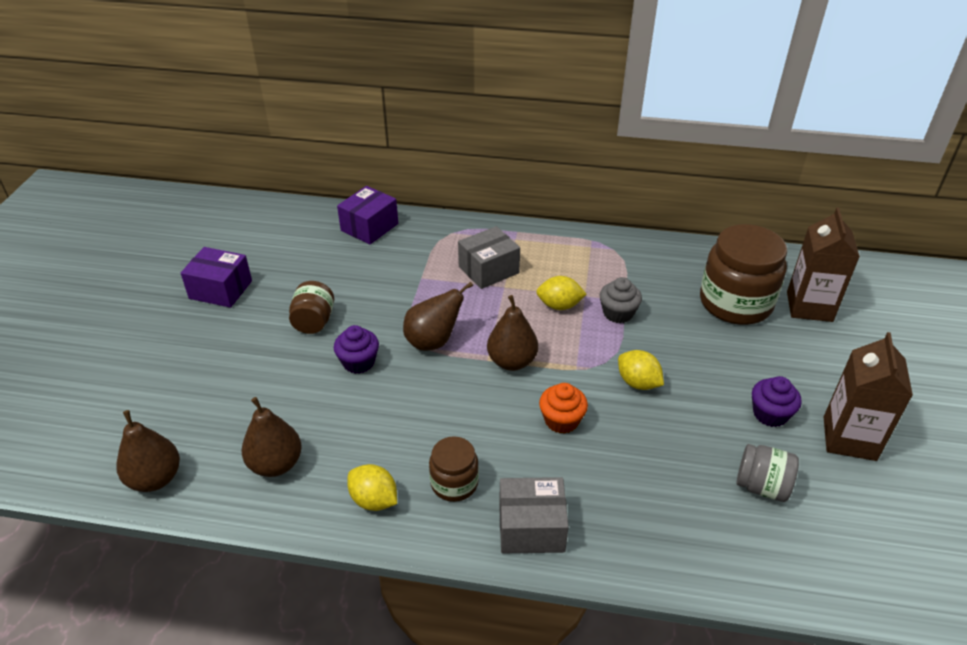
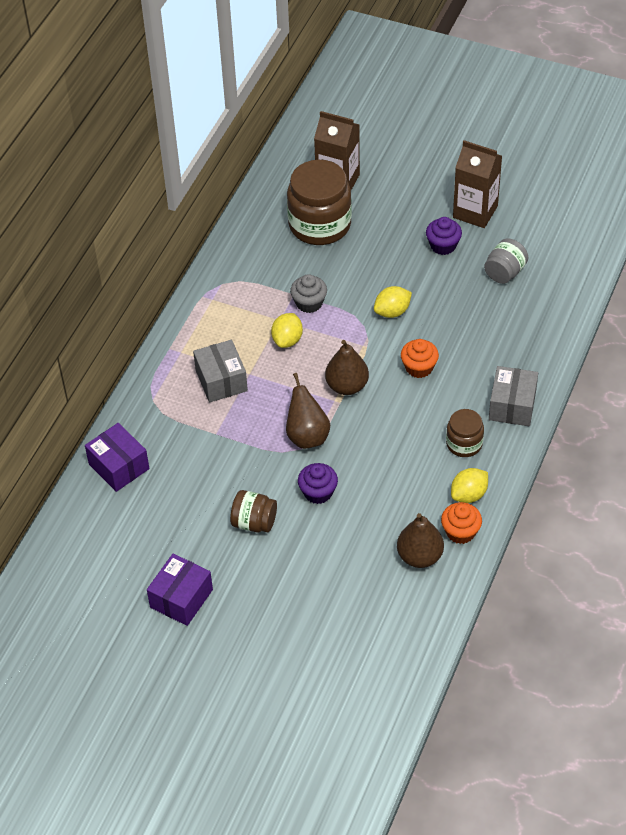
camera: 75 degrees left, 10 degrees up
brown pear [116,410,180,492] -> none
none -> orange cupcake [441,502,482,544]

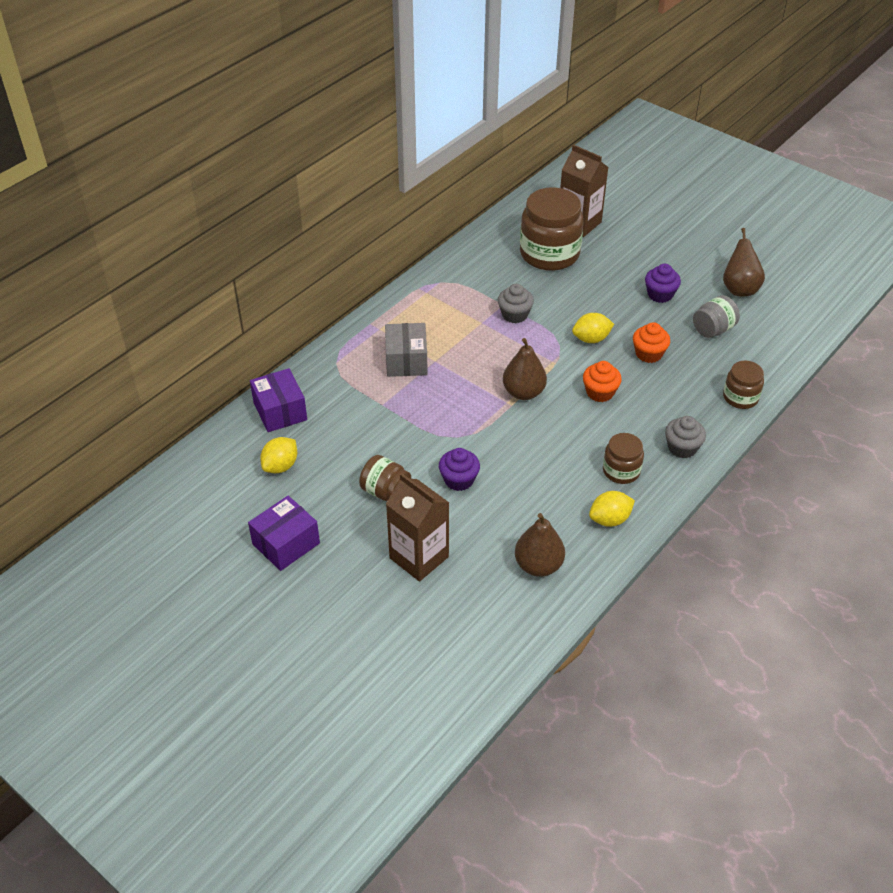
camera: 15 degrees right, 5 degrees down
yellow lemon [271,313,303,348] -> yellow lemon moved to [260,437,297,473]
brown pear [286,373,330,449] -> brown pear moved to [723,228,765,296]
orange cupcake [441,502,482,544] -> orange cupcake moved to [633,322,670,363]
brown carton [453,140,502,228] -> brown carton moved to [386,473,449,582]
grey box [489,366,538,426] -> grey cupcake [665,416,706,458]
none -> brown jar [723,361,764,409]

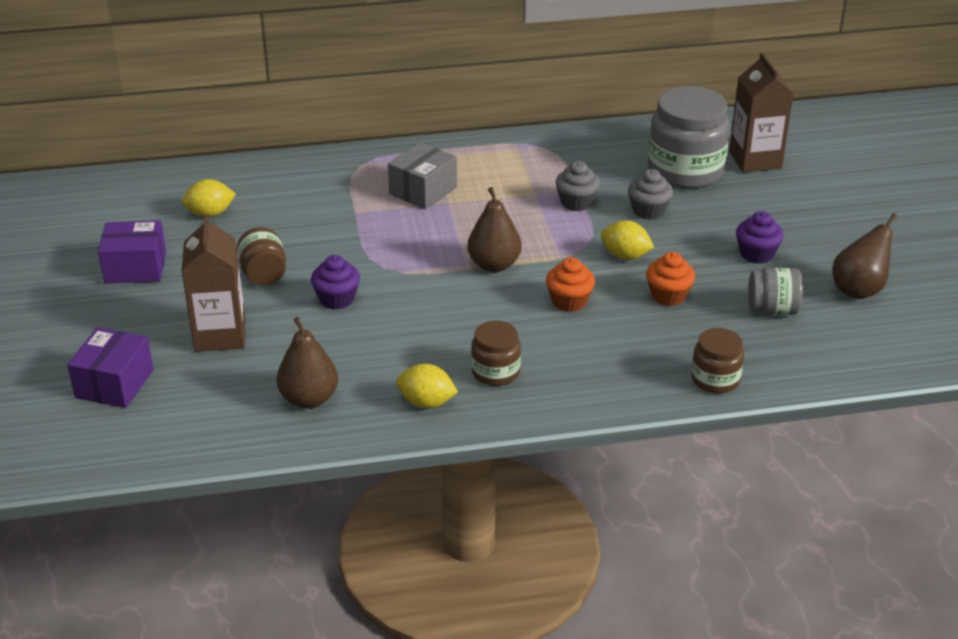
camera: 40 degrees right, 10 degrees down
purple box [250,368,307,432] -> purple box moved to [67,327,154,408]
brown jar [520,187,584,271] -> grey jar [648,86,730,189]
grey cupcake [665,416,706,458] -> grey cupcake moved to [628,169,673,220]

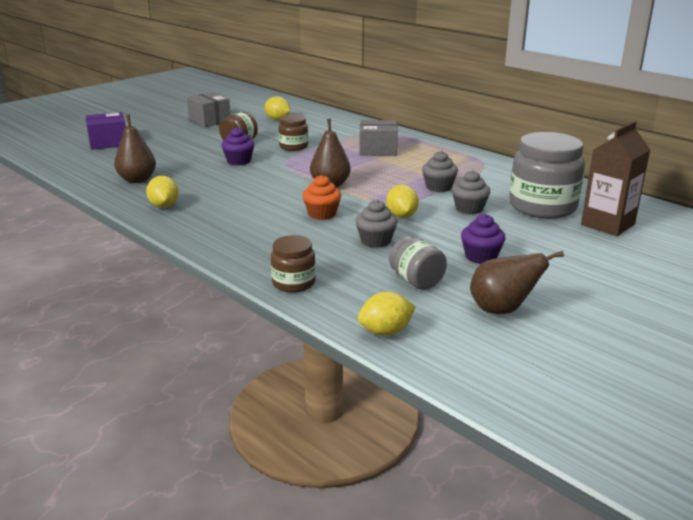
camera: 55 degrees right, 10 degrees down
purple box [98,220,166,284] -> grey box [187,92,231,127]
brown carton [182,214,246,352] -> none
brown jar [471,321,521,386] -> brown jar moved to [278,115,308,151]
orange cupcake [646,252,695,306] -> grey cupcake [355,200,398,248]
none -> yellow lemon [358,292,416,336]

